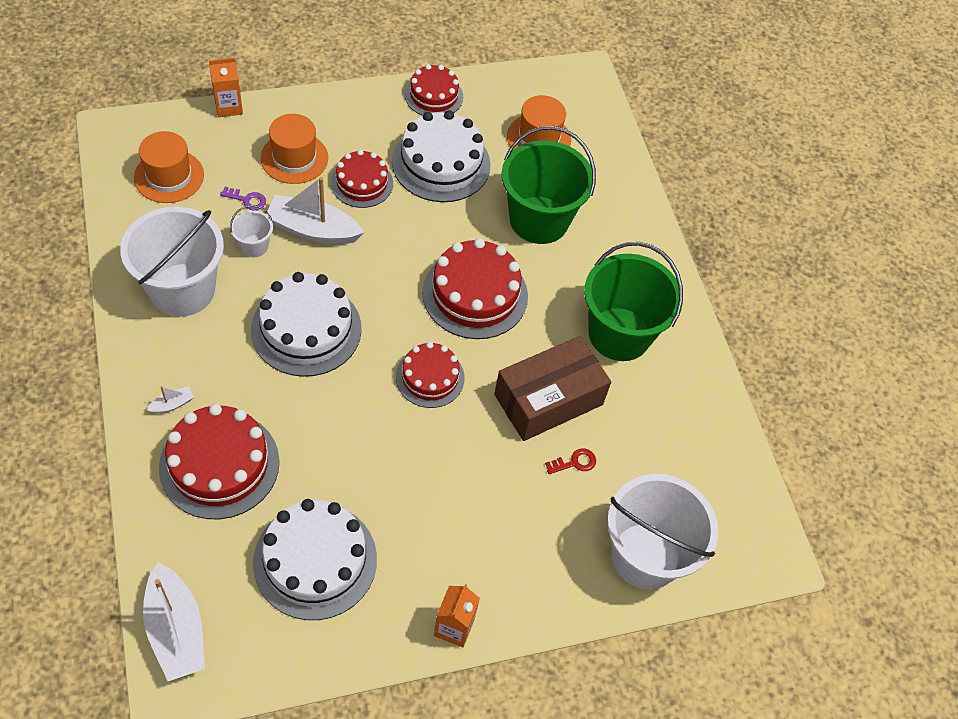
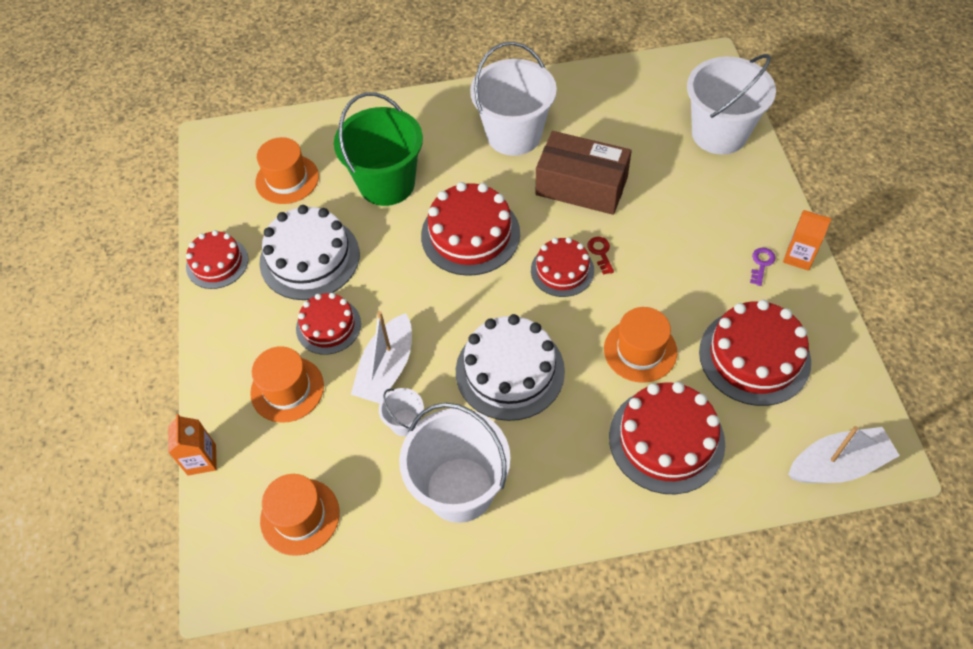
camera: 75 degrees left, 0 degrees up
white boat [147,386,194,413] -> none
purple key [220,187,266,210] -> purple key moved to [750,248,776,286]
white cake [253,499,377,620] -> red cake [699,300,811,406]
brown box [494,336,611,441] -> brown box turned 45 degrees counterclockwise [536,131,632,215]
red key [545,449,596,474] -> red key moved to [587,237,614,275]
green bucket [584,242,683,361] -> white bucket [470,42,557,156]
none -> orange hat [604,307,677,383]

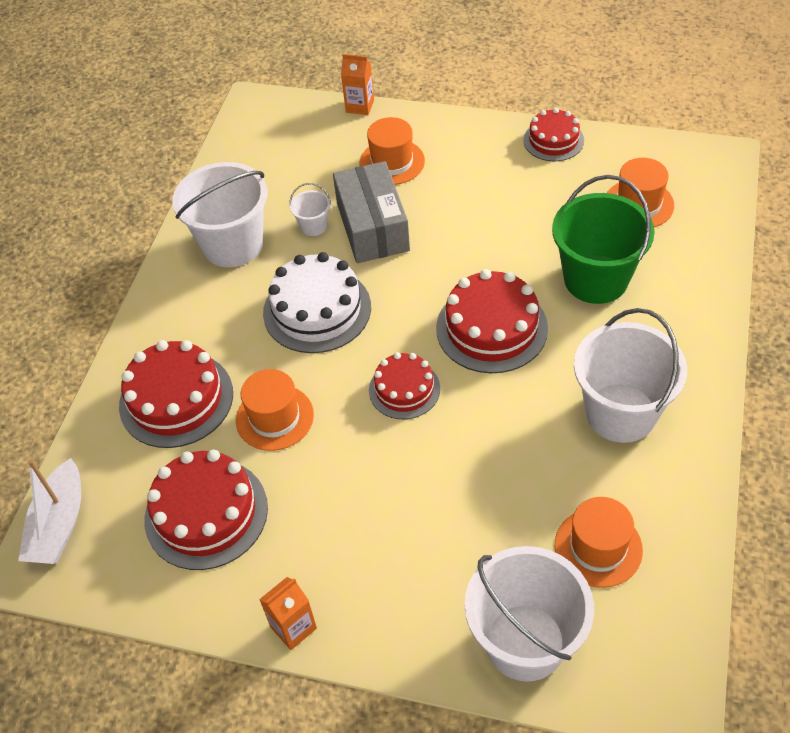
camera: 115 degrees right, 5 degrees down
white cake [259,205,360,300] -> none
orange hat [260,474,340,556] -> orange hat moved to [555,497,643,588]
red cake [296,293,361,355] -> none
white boat [351,311,412,404] -> grey box [333,161,410,263]
brown box [536,131,632,215] -> none
red key [587,237,614,275] -> none
purple key [750,248,776,286] -> none

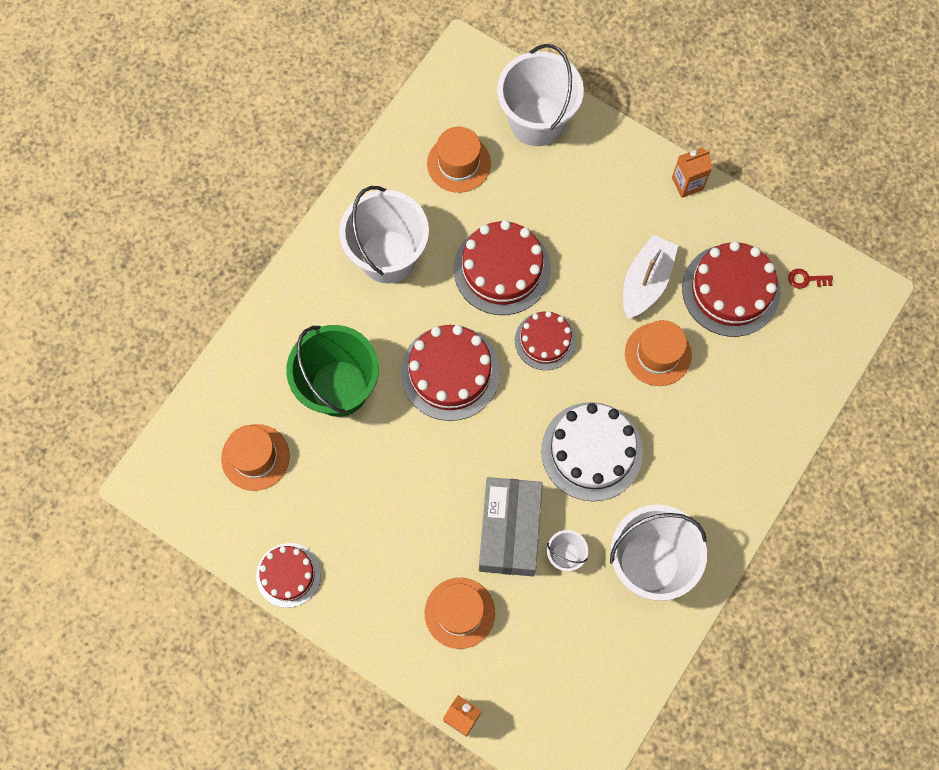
camera: 165 degrees left, 20 degrees up
white boat [18,458,81,564] -> white boat moved to [623,234,678,318]
red cake [119,340,233,448] -> red cake moved to [454,220,551,315]
none -> red key [788,269,833,289]

